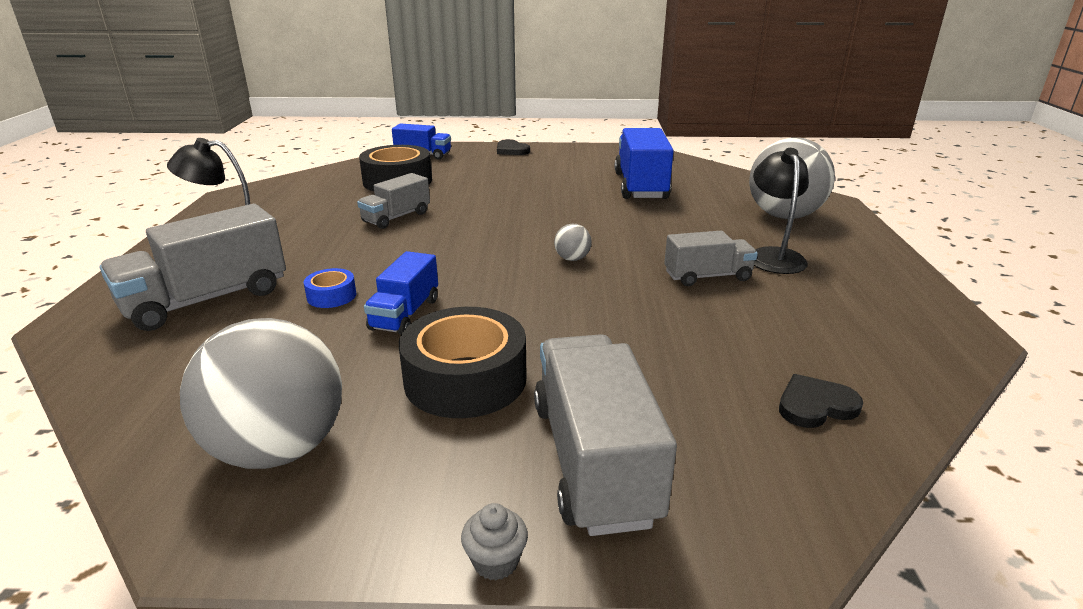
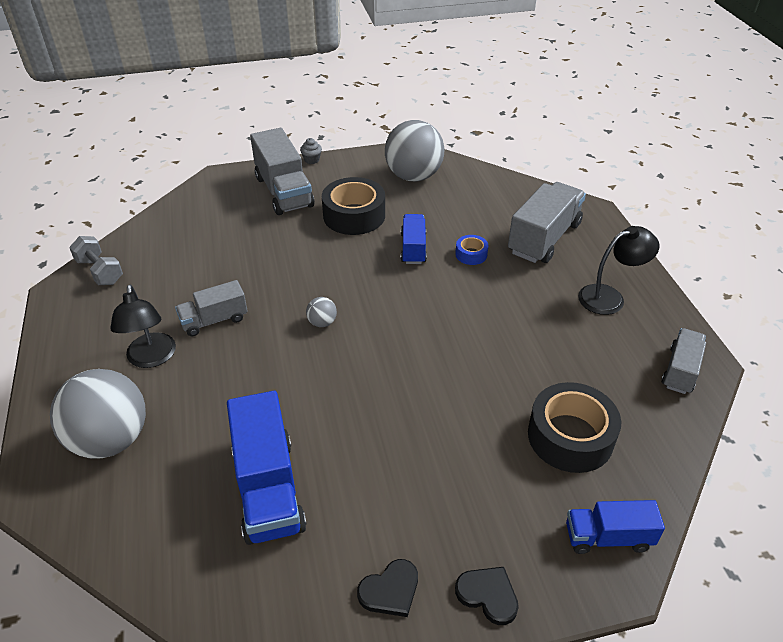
camera: 165 degrees right, 15 degrees up
grey truck [357,173,430,229] -> grey truck moved to [661,328,706,394]
black heart [779,374,863,428] -> black heart moved to [357,559,418,617]
none -> grey dumbbell [69,236,123,285]

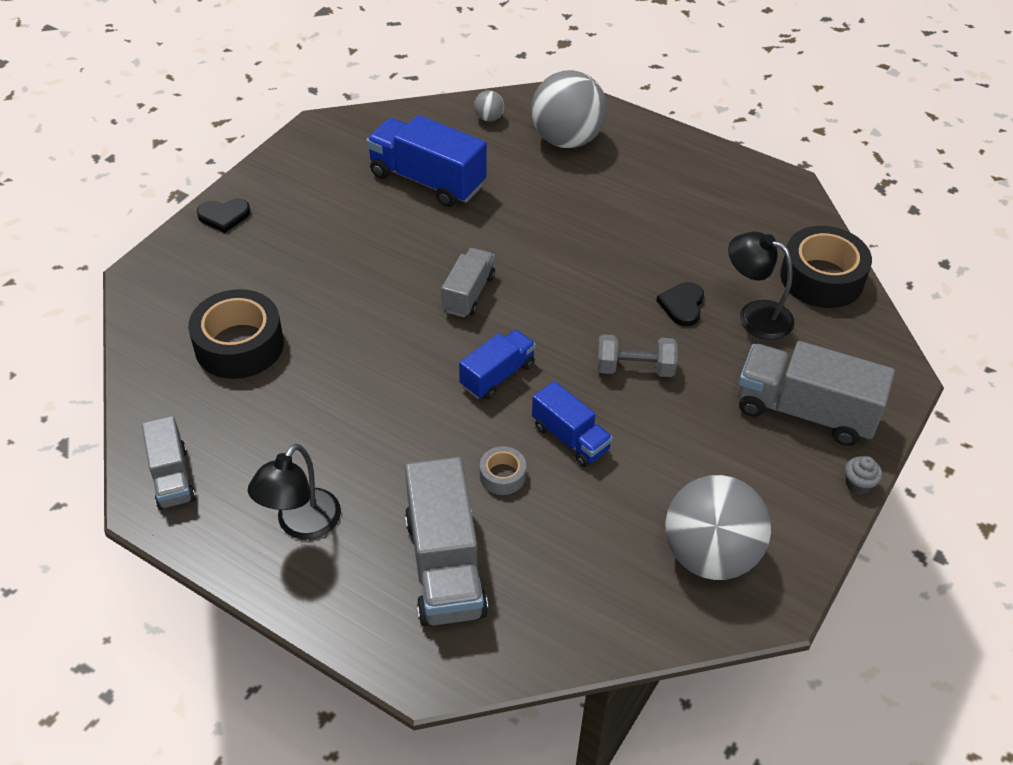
camera: 135 degrees right, 5 degrees up
grey dumbbell [69,236,123,285] -> grey dumbbell moved to [597,334,678,377]
black lamp [110,285,176,368] -> black lamp moved to [728,232,794,340]
grey truck [175,280,248,336] -> grey truck moved to [441,248,495,317]
grey ball [306,297,337,327] -> grey ball moved to [474,90,504,122]
black tape [322,177,385,235] -> black tape moved to [780,226,872,308]
black heart [357,559,418,617] -> black heart moved to [657,282,704,326]
blue tape [455,235,488,265] -> grey tape [480,446,526,495]
blue truck [566,500,665,554] -> blue truck moved to [459,329,536,399]

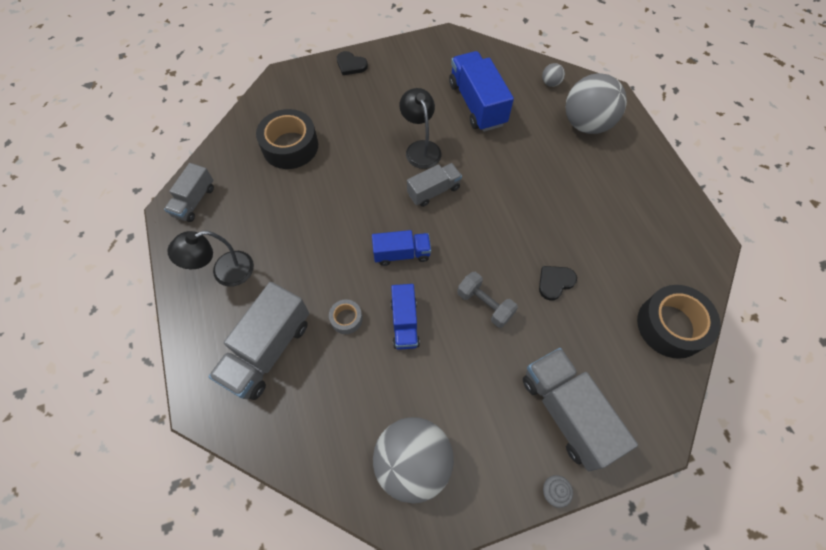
camera: 40 degrees right, 15 degrees up
black lamp [728,232,794,340] -> black lamp moved to [399,88,441,169]

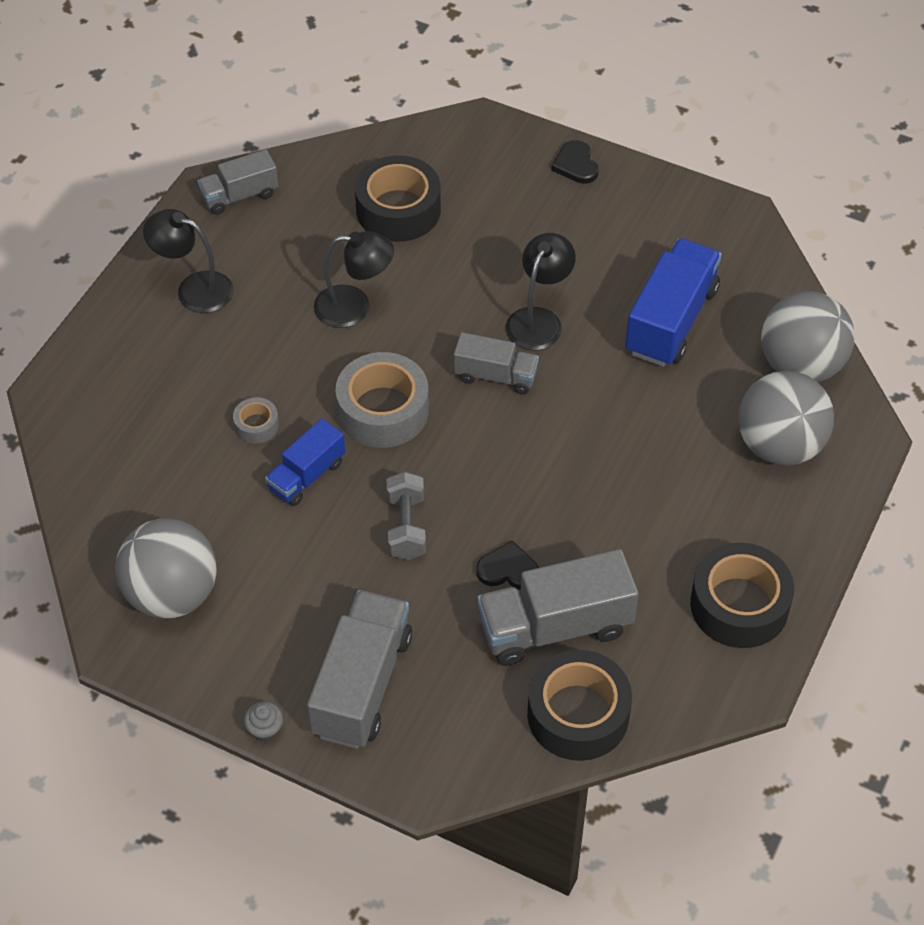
camera: 45 degrees right, 10 degrees down
grey truck [209,282,309,400] -> grey truck moved to [477,549,639,666]
blue truck [372,230,431,266] -> grey tape [335,352,429,448]
grey ball [542,63,565,87] -> grey ball [761,291,855,382], size x2.43
none -> black lamp [314,231,394,328]
none -> black tape [690,543,794,648]

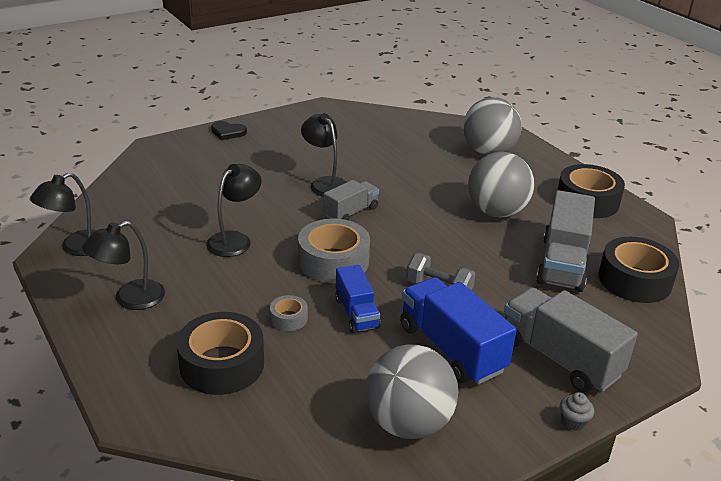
camera: 60 degrees left, 20 degrees down
grey truck [198,149,278,215] -> black lamp [30,172,97,256]
black tape [355,155,441,242] -> black tape moved to [176,312,264,395]
black heart [476,540,539,590] -> none
blue truck [625,238,722,367] -> blue truck moved to [400,277,517,384]
grey ball [761,291,855,382] -> grey ball moved to [468,152,535,217]

